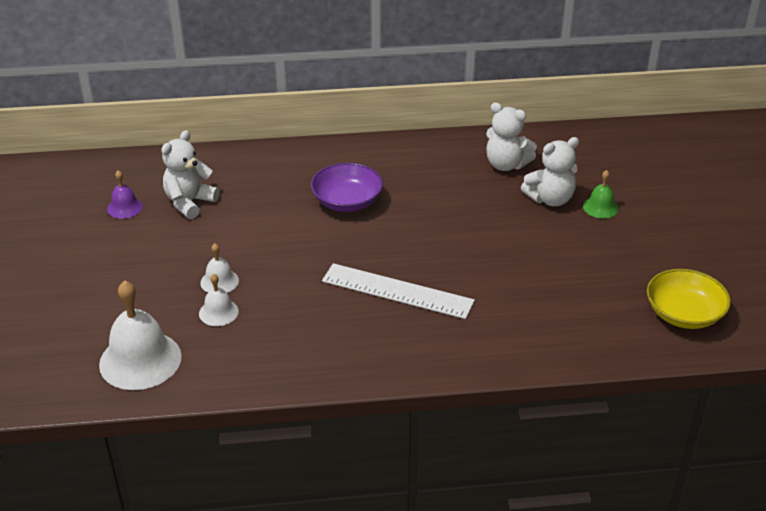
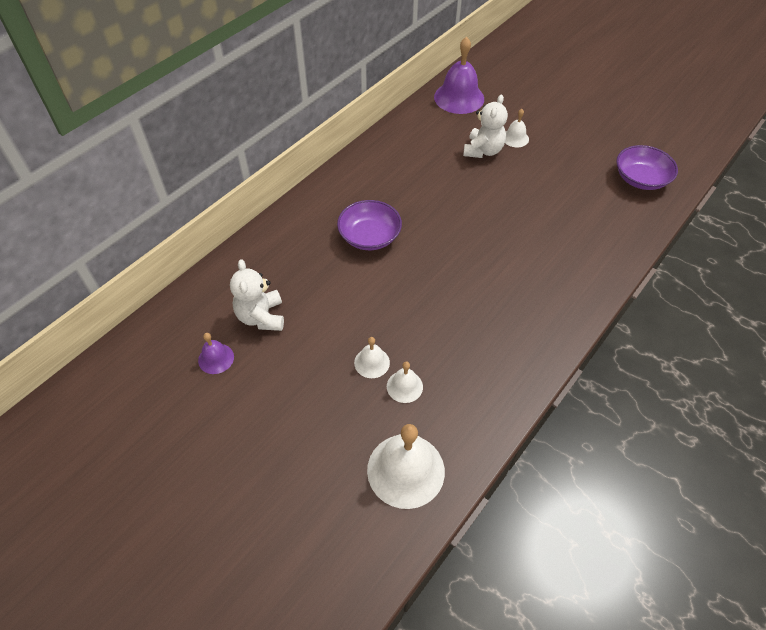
camera: 45 degrees left, 15 degrees up
white ruler [322,263,475,319] -> none
white teddy bear [486,102,537,171] -> none
green bell [583,170,619,218] -> white bell [505,109,529,147]
yellow bowl [647,269,731,329] -> purple bowl [616,145,678,190]
none -> purple bell [434,37,484,114]

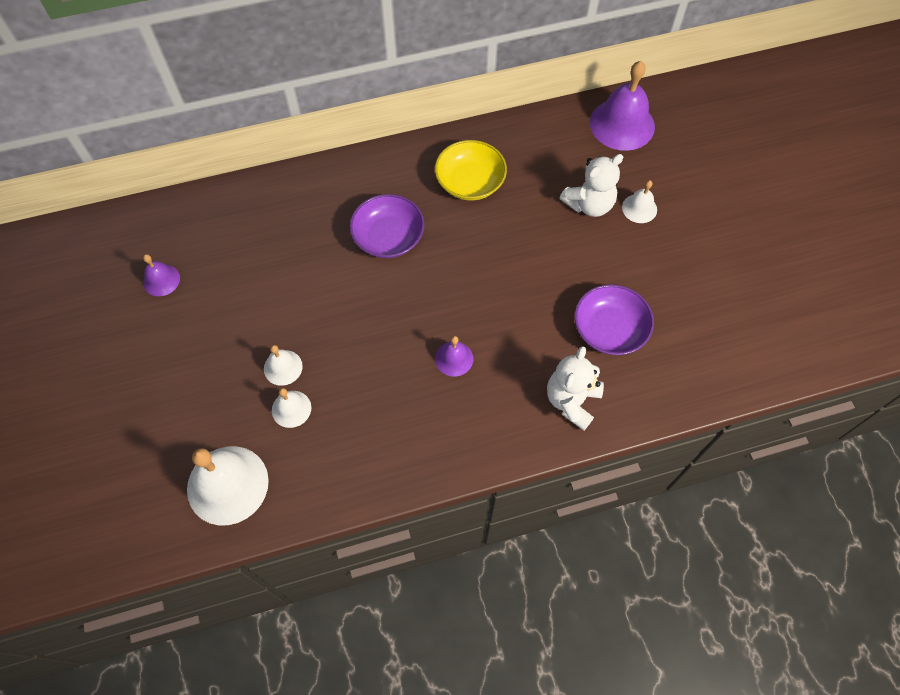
camera: 35 degrees right, 10 degrees up
white teddy bear [230,259,284,331] -> white teddy bear moved to [547,346,604,430]
purple bowl [616,145,678,190] -> purple bowl moved to [574,284,654,355]
none -> yellow bowl [435,140,507,200]
none -> purple bell [435,336,473,377]

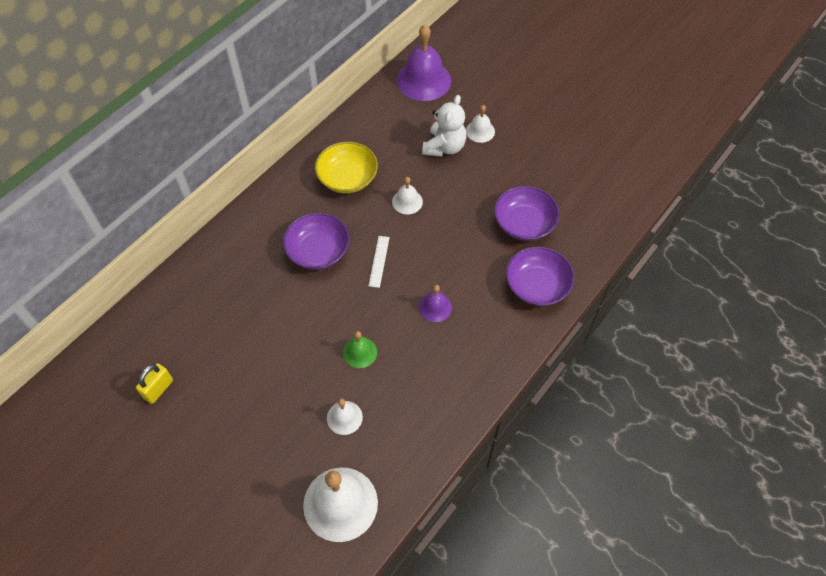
camera: 35 degrees left, 5 degrees down
purple bell [143,254,180,296] -> yellow padlock [136,363,173,404]
white bell [264,345,303,386] -> white bell moved to [392,177,423,215]
white teddy bear [547,346,604,430] -> purple bowl [506,246,575,306]
none -> green bell [343,331,377,368]
none -> white ruler [369,236,390,288]

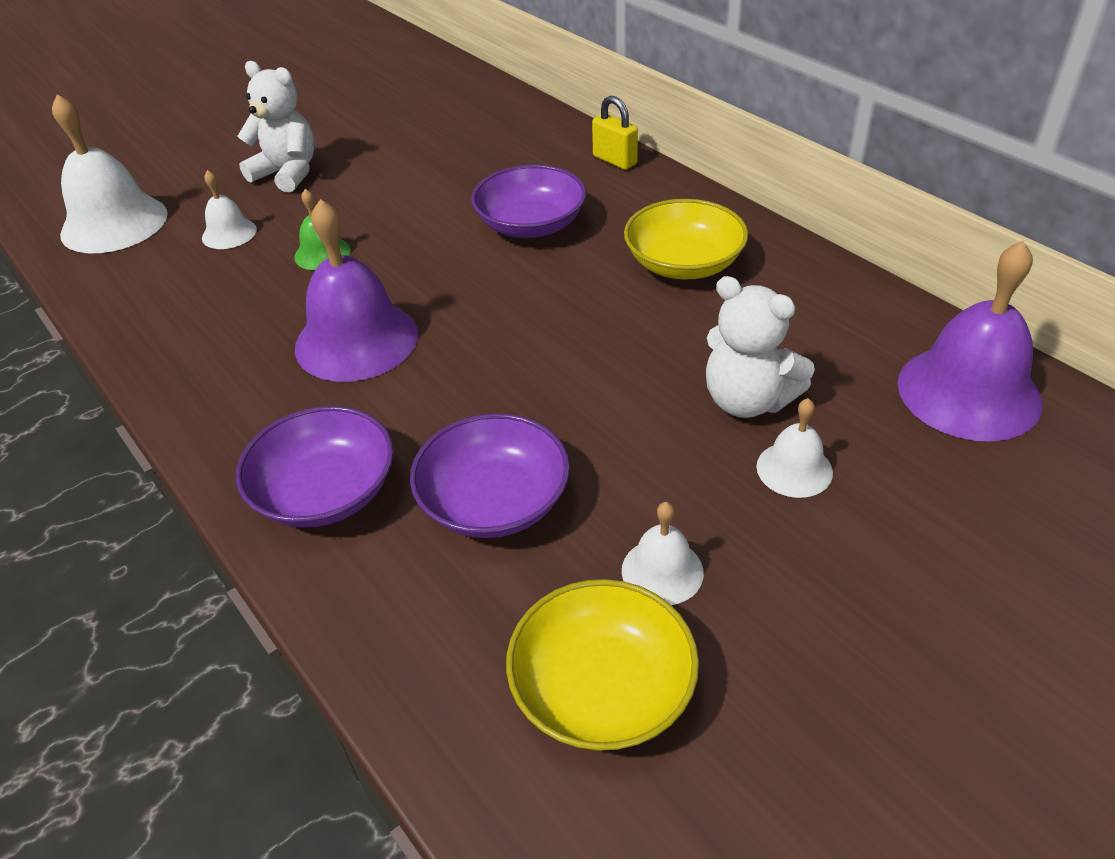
camera: 105 degrees right, 15 degrees down
yellow padlock [136,363,173,404] -> yellow padlock moved to [592,96,638,170]
white ruler [369,236,390,288] -> none
white bell [392,177,423,215] -> white bell moved to [622,502,704,605]
purple bell [419,285,452,322] -> purple bell [295,199,418,382], size x1.96
none -> white teddy bear [237,61,315,193]
none -> yellow bowl [506,579,699,751]

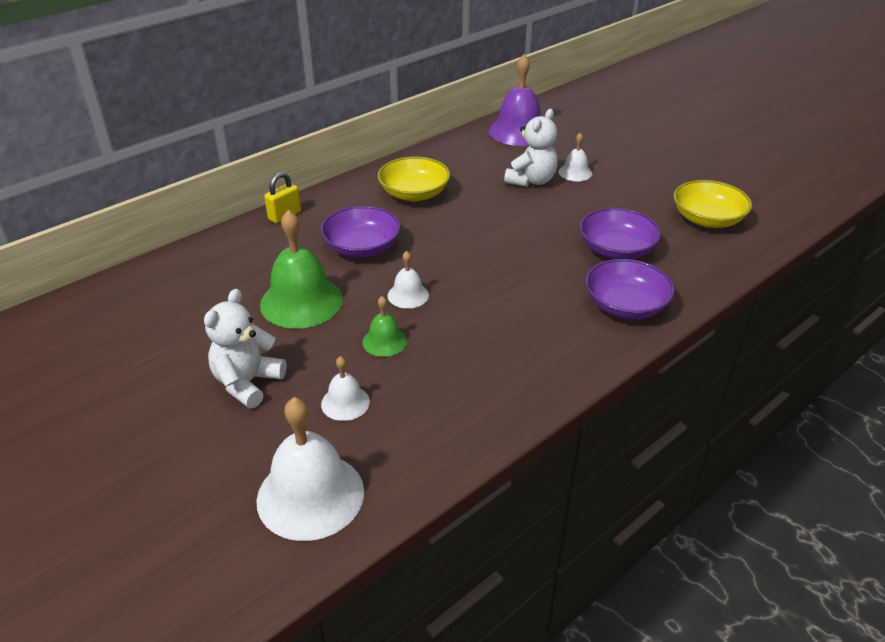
camera: 95 degrees left, 5 degrees down
purple bell [295,199,418,382] -> none
white bell [622,502,704,605] -> white bell moved to [387,251,429,309]
none -> green bell [260,210,343,329]

